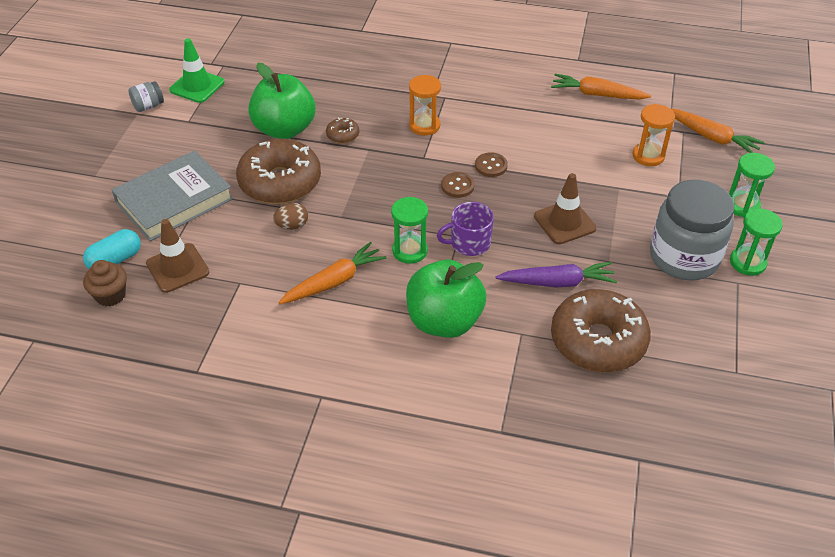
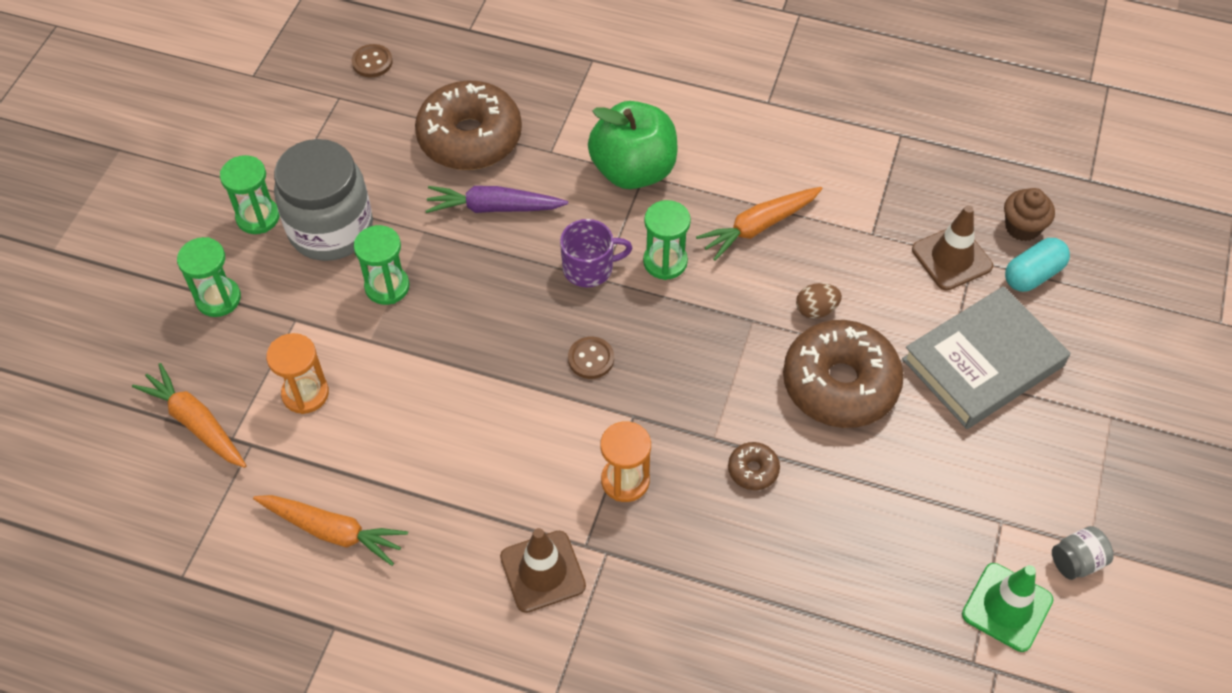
camera: 175 degrees left, 10 degrees up
green apple [248,63,315,139] -> none
brown button [475,152,508,177] -> brown button moved to [352,44,393,77]
brown traffic cone [534,173,596,244] -> brown traffic cone moved to [500,528,586,613]
none -> green hourglass [354,225,410,305]

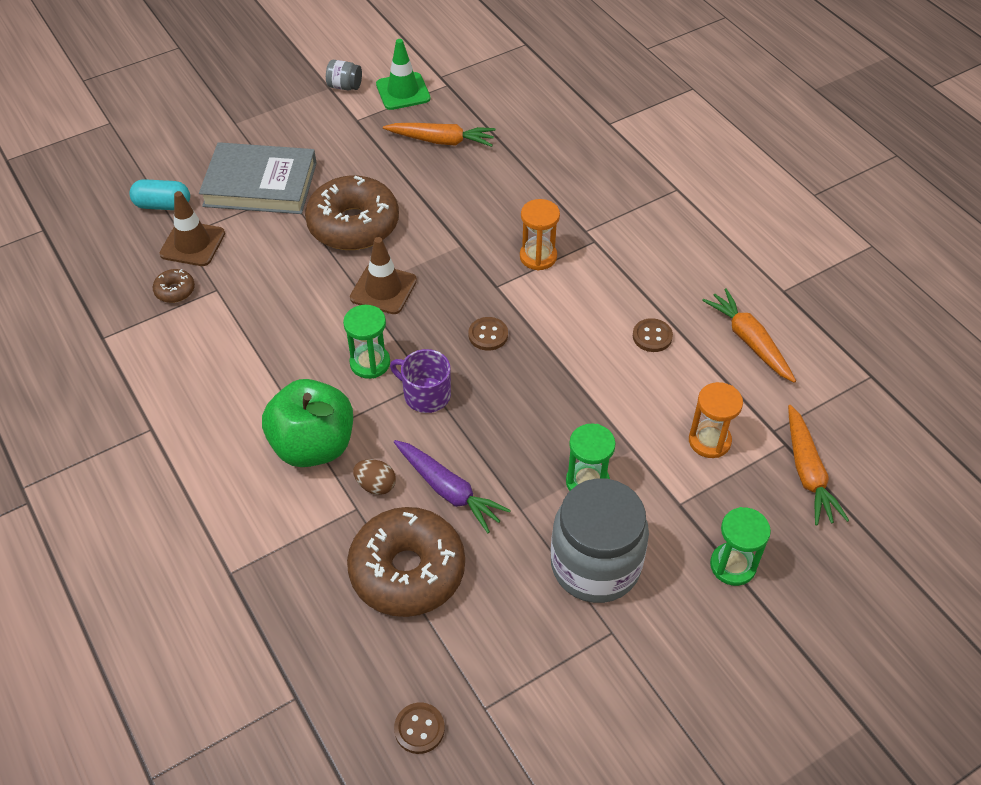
camera: 140 degrees left, 5 degrees down
green hourglass [220,155,279,234] -> none
brown traffic cone [500,528,586,613] -> brown traffic cone moved to [350,237,417,314]
orange carrot [696,187,822,261] -> orange carrot moved to [383,123,496,147]
brown donut [728,442,780,490] -> brown donut moved to [153,269,195,303]
brown egg [796,283,842,318] -> brown egg moved to [353,459,396,495]
brown cupcake [1004,188,1055,241] -> none
none -> brown button [633,318,673,352]

